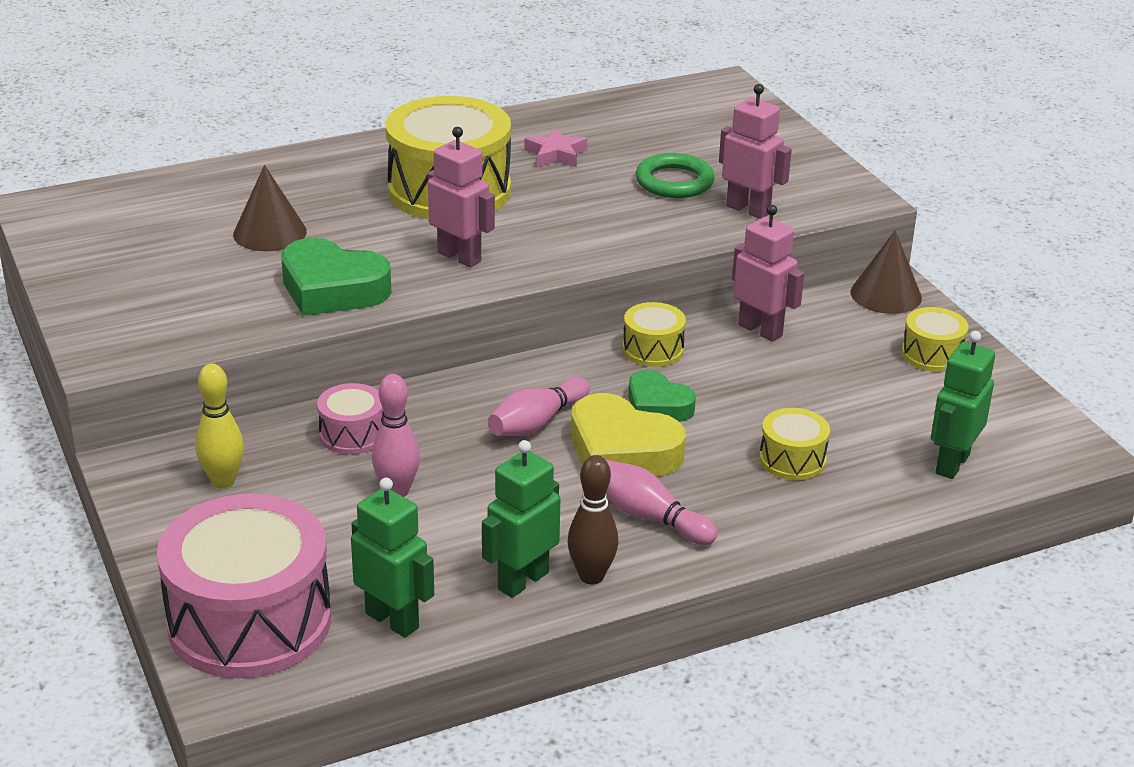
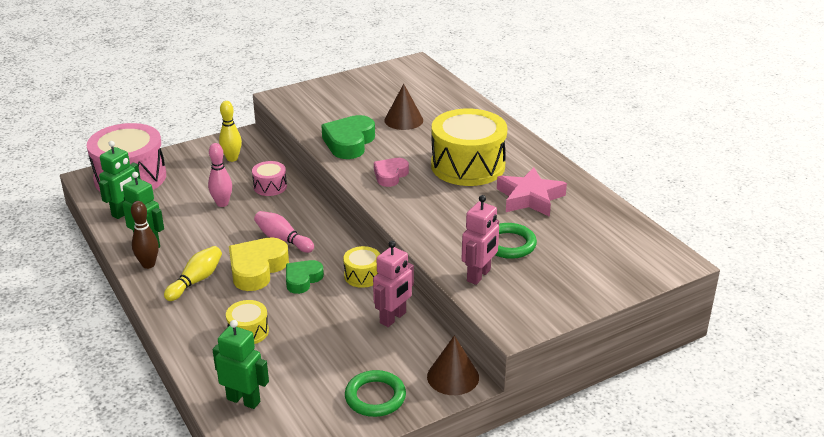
camera: 85 degrees right, 0 degrees up
pink robot [428,127,495,268] -> pink heart [374,158,409,187]
pink star [524,128,587,167] -> pink star [497,167,567,217], size x1.68
pink bowling pin [606,460,717,545] -> yellow bowling pin [164,246,222,301]
yellow drum [902,307,968,372] -> green ring [345,370,406,417]

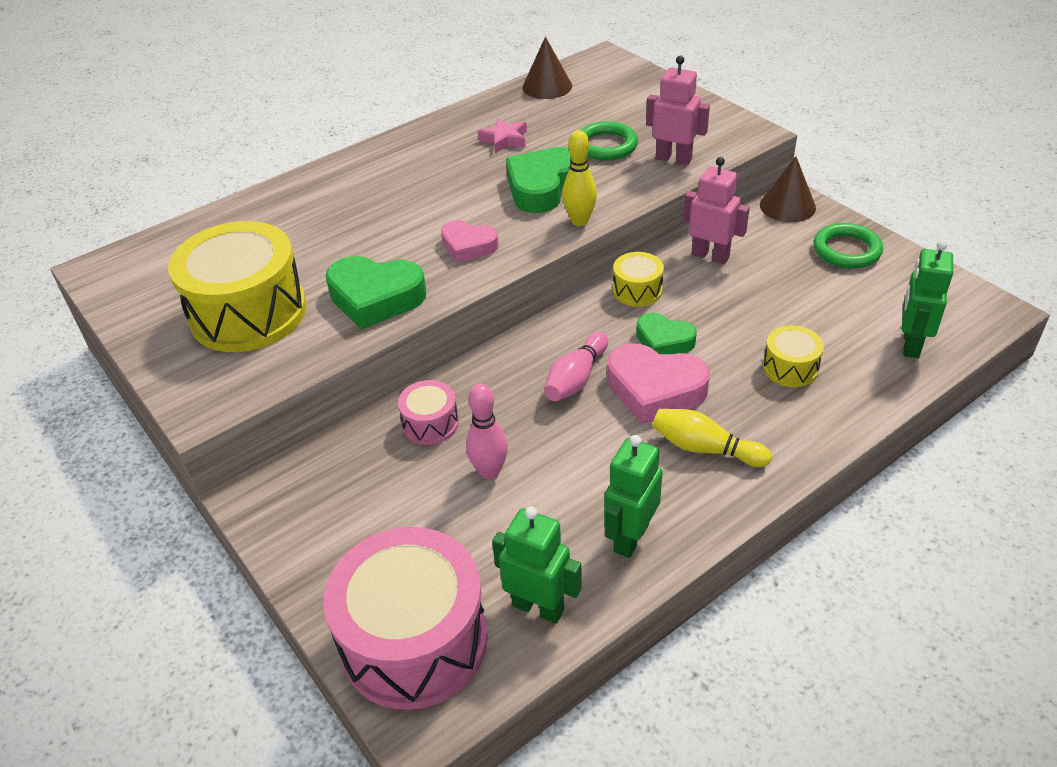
camera: 95 degrees left, 10 degrees up
brown bowling pin [131,201,159,269] -> none
yellow bowling pin [219,101,242,162] -> yellow bowling pin moved to [562,130,597,226]
yellow heart [229,237,289,291] -> pink heart [607,343,710,424]
brown cone [384,84,423,130] -> brown cone moved to [522,37,572,99]
yellow drum [431,109,507,186] -> yellow drum moved to [168,221,307,352]
pink star [497,167,567,217] -> pink star [478,118,527,153], size x0.59
none -> green heart [506,147,571,213]

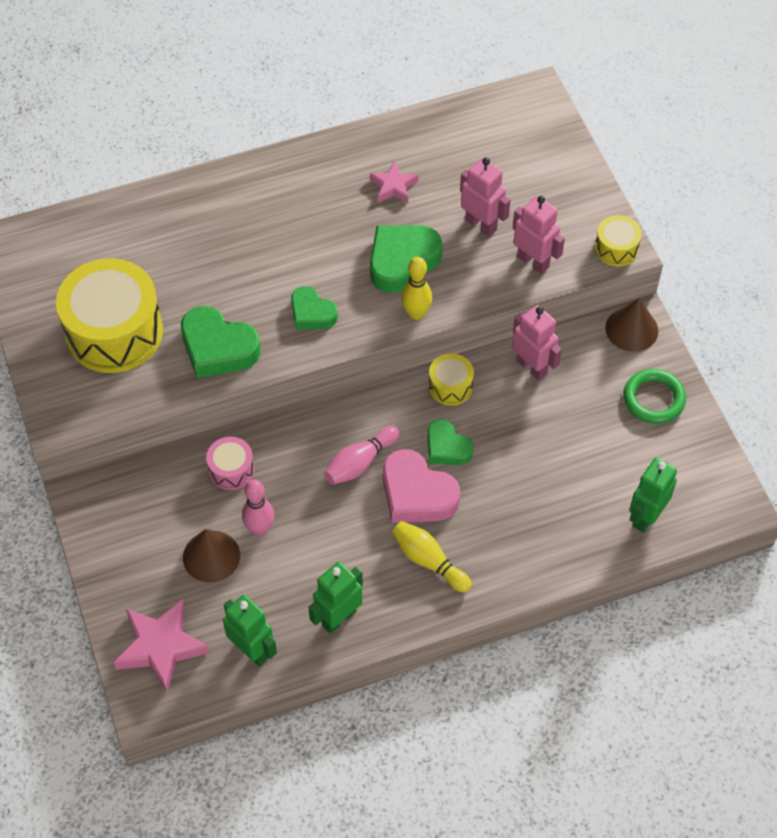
camera: 15 degrees right, 15 degrees up
pink drum [323,527,488,710] -> pink star [113,599,209,692]
pink heart [441,220,499,263] -> green heart [291,286,338,330]
brown cone [522,37,572,99] -> brown cone moved to [183,529,240,583]
green ring [581,121,638,161] -> pink robot [460,157,511,236]
yellow drum [763,325,824,387] -> yellow drum moved to [595,215,642,266]

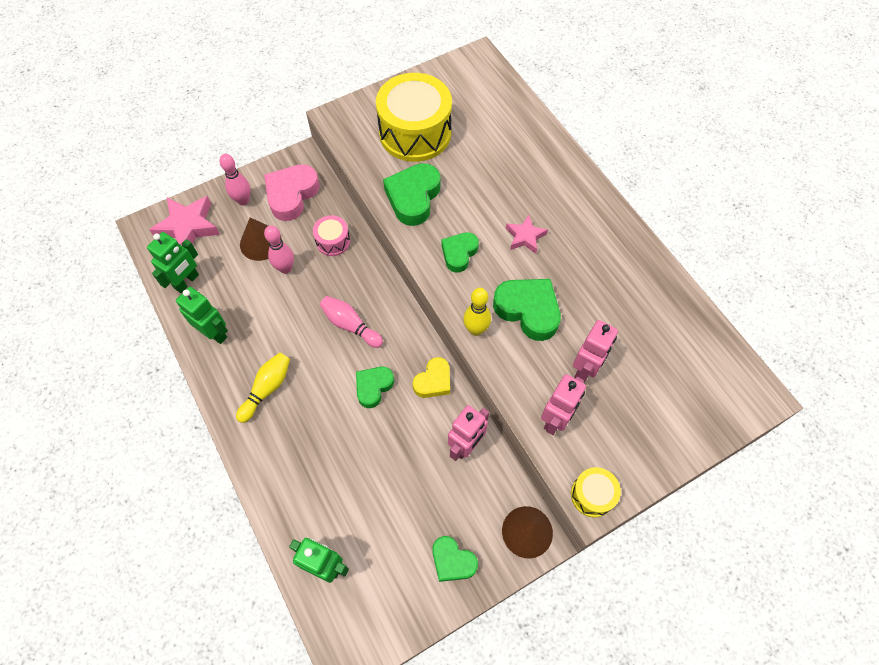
camera: 80 degrees right, 5 degrees up
pink star [370,161,418,203] -> pink star moved to [506,215,548,254]
pink heart [383,449,460,523] -> pink heart moved to [264,164,320,221]
yellow drum [429,353,474,406] -> yellow heart [413,357,450,398]
green ring [624,369,686,424] -> green heart [432,536,478,582]
none -> pink bowling pin [219,154,250,205]

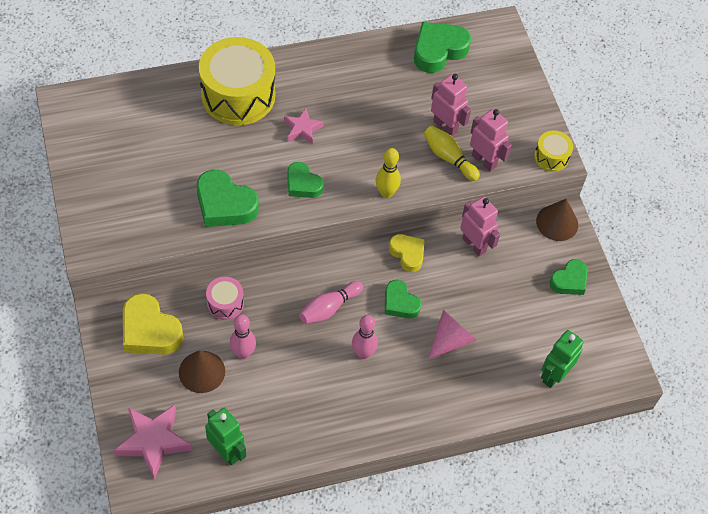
camera: 80 degrees left, 5 degrees down
green robot [176,287,228,344] -> none
pink bowling pin [219,154,250,205] -> pink bowling pin moved to [352,315,378,359]
yellow bowling pin [236,352,290,423] -> yellow bowling pin moved to [424,126,480,181]
pink heart [264,164,320,221] -> yellow heart [123,293,184,355]
yellow drum [376,73,452,162] -> yellow drum moved to [199,37,275,125]
green heart [493,279,561,341] -> green heart moved to [414,22,471,73]
none -> pink cone [428,310,476,360]

